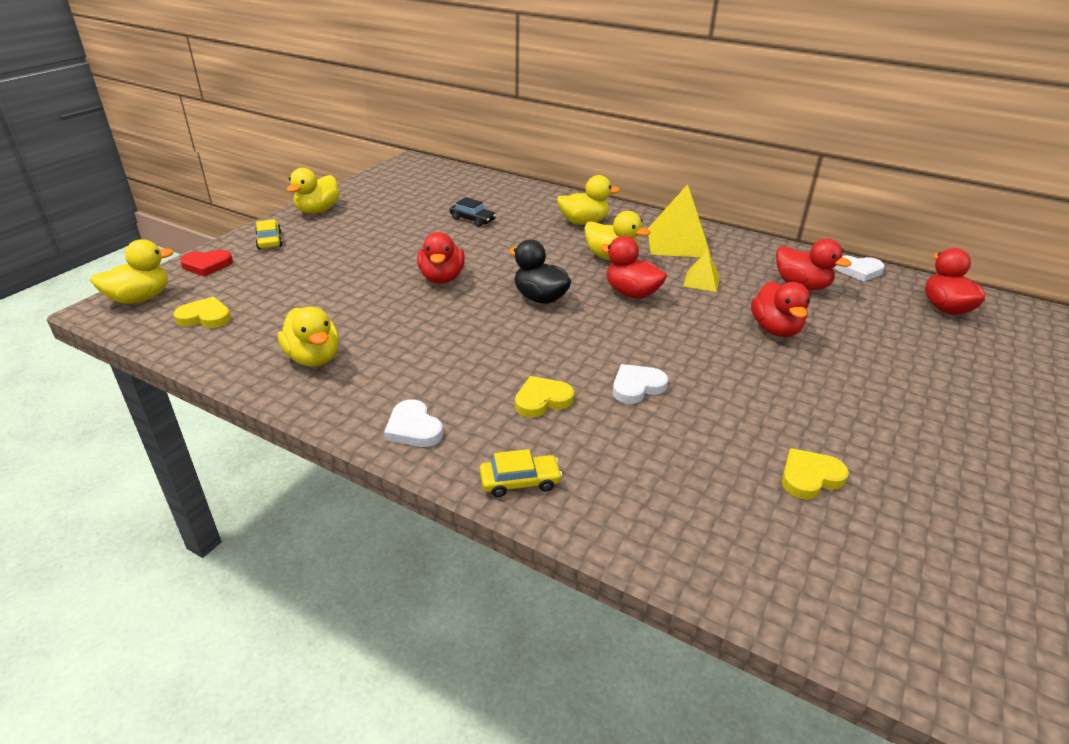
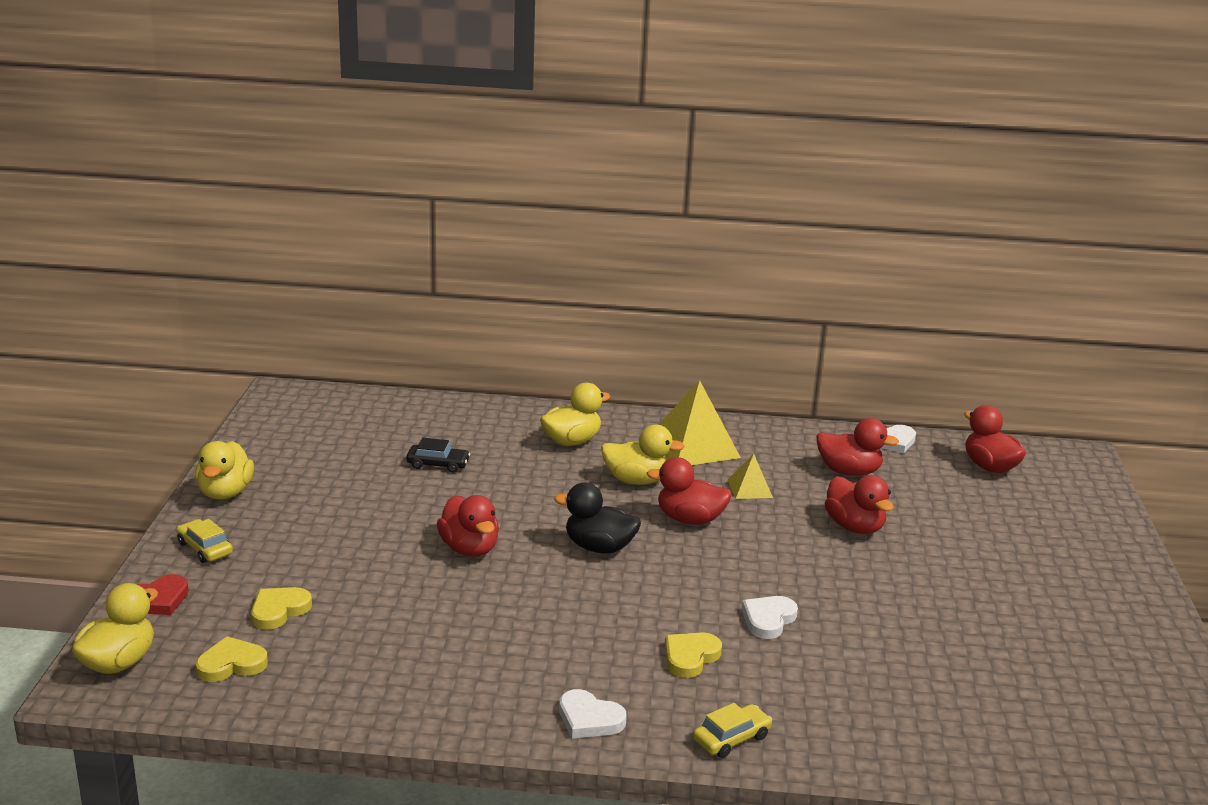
camera: 25 degrees left, 10 degrees down
yellow duck [278,307,339,367] -> none
yellow heart [782,448,849,499] -> yellow heart moved to [251,587,312,630]

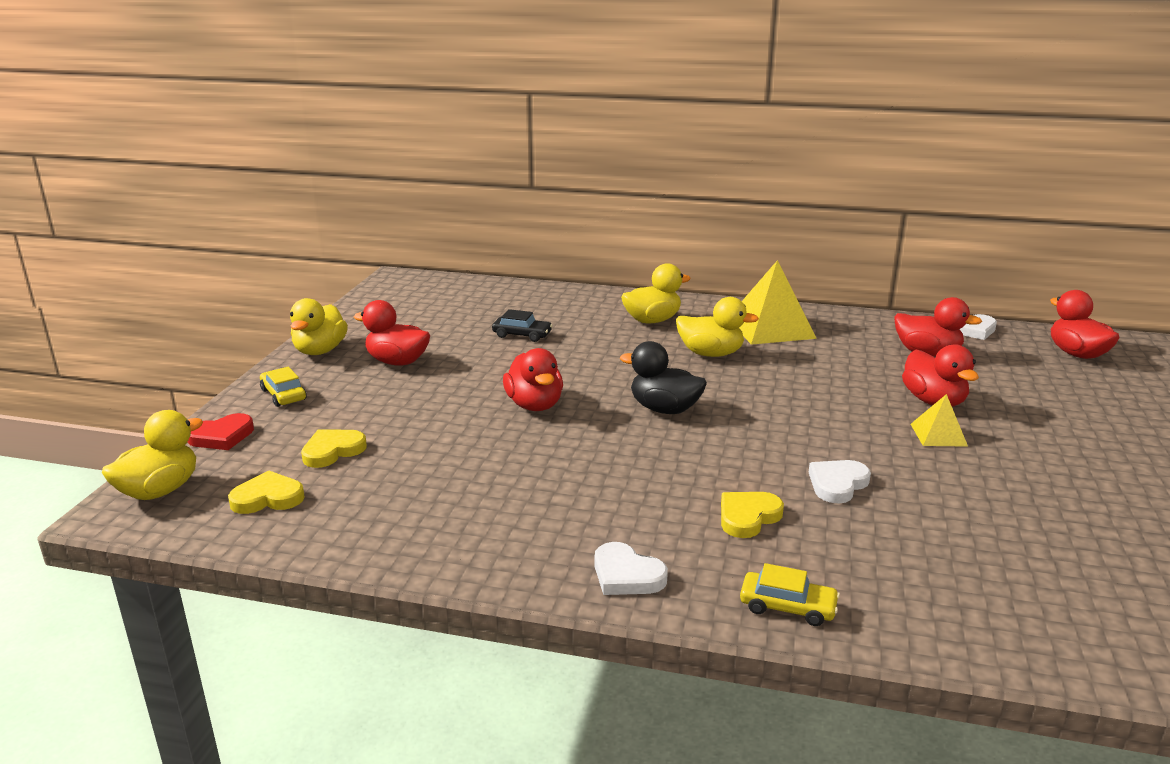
camera: 10 degrees right, 0 degrees up
red duck [647,457,732,525] -> red duck moved to [354,300,430,365]
yellow car [693,703,772,758] -> yellow car turned 45 degrees clockwise [740,563,840,626]
yellow pyramid [728,454,773,499] -> yellow pyramid moved to [911,394,968,447]

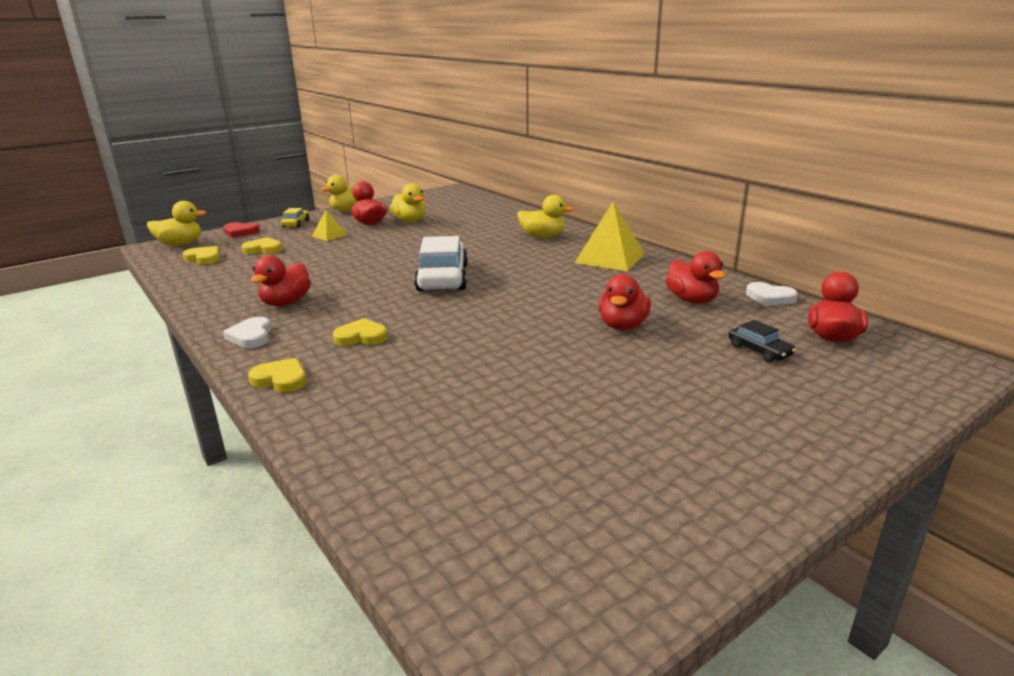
camera: 40 degrees right, 0 degrees up
black car [492,309,553,342] -> black car moved to [729,320,796,362]
red duck [503,348,563,411] -> red duck moved to [250,255,311,307]
black duck [620,341,707,414] -> white car [414,236,468,291]
yellow duck [676,297,759,357] -> yellow duck moved to [390,183,426,222]
yellow car [740,563,840,626] -> yellow heart [248,358,307,393]
white heart [809,460,871,504] -> none
yellow pyramid [911,394,968,447] -> yellow pyramid moved to [312,210,348,241]

